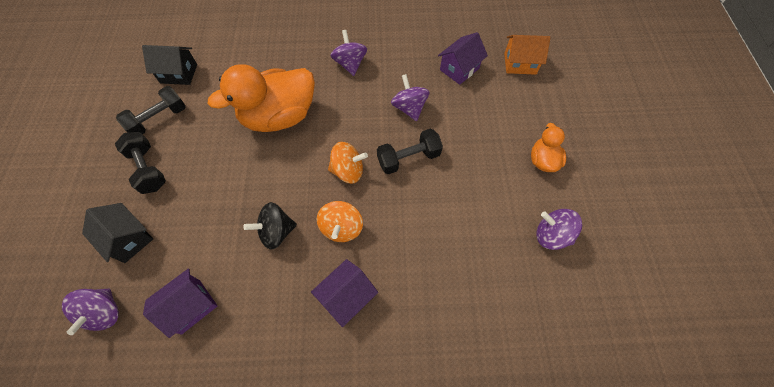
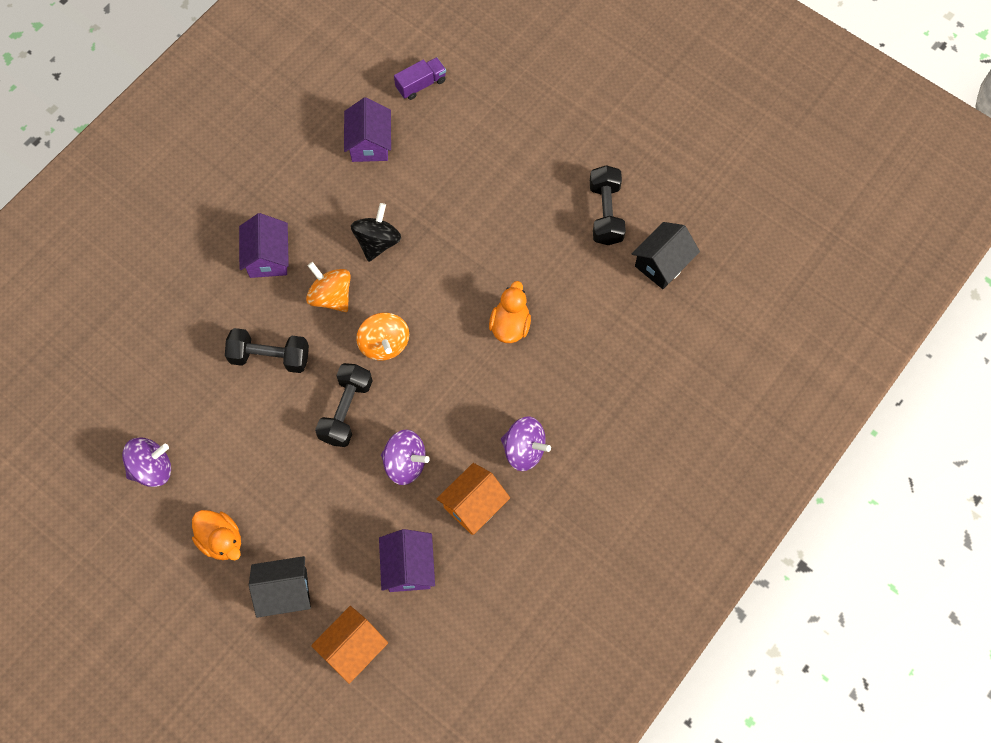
camera: 130 degrees right, 5 degrees up
purple spinning top [62,289,119,335] -> purple truck [394,57,446,100]
black house [82,203,153,263] -> black house moved to [249,556,311,618]
black dumbbell [115,132,166,194] -> black dumbbell moved to [225,328,309,373]
orange duck [208,64,315,132] -> orange duck [489,281,531,343], size x0.49
orange spinning top [328,142,368,184] -> orange spinning top turned 60 degrees counterclockwise [356,313,409,360]
none -> orange house [437,463,510,535]

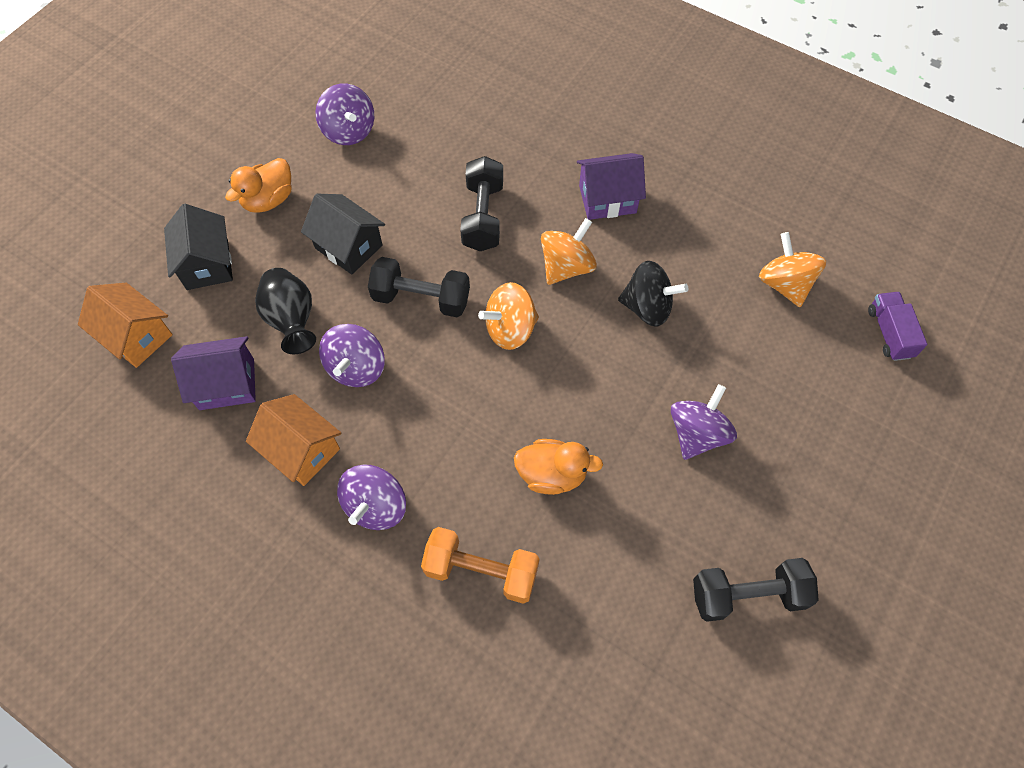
camera: 85 degrees right, 5 degrees down
purple house [344,97,391,162] -> orange spinning top [759,232,826,307]
purple truck [394,57,446,100] -> purple truck turned 150 degrees counterclockwise [868,292,927,361]
black house [632,222,700,289] -> black house moved to [301,194,385,275]
none -> black vase [255,268,316,354]
none -> orange dumbbell [421,527,540,604]
none -> purple spinning top [671,384,737,460]

